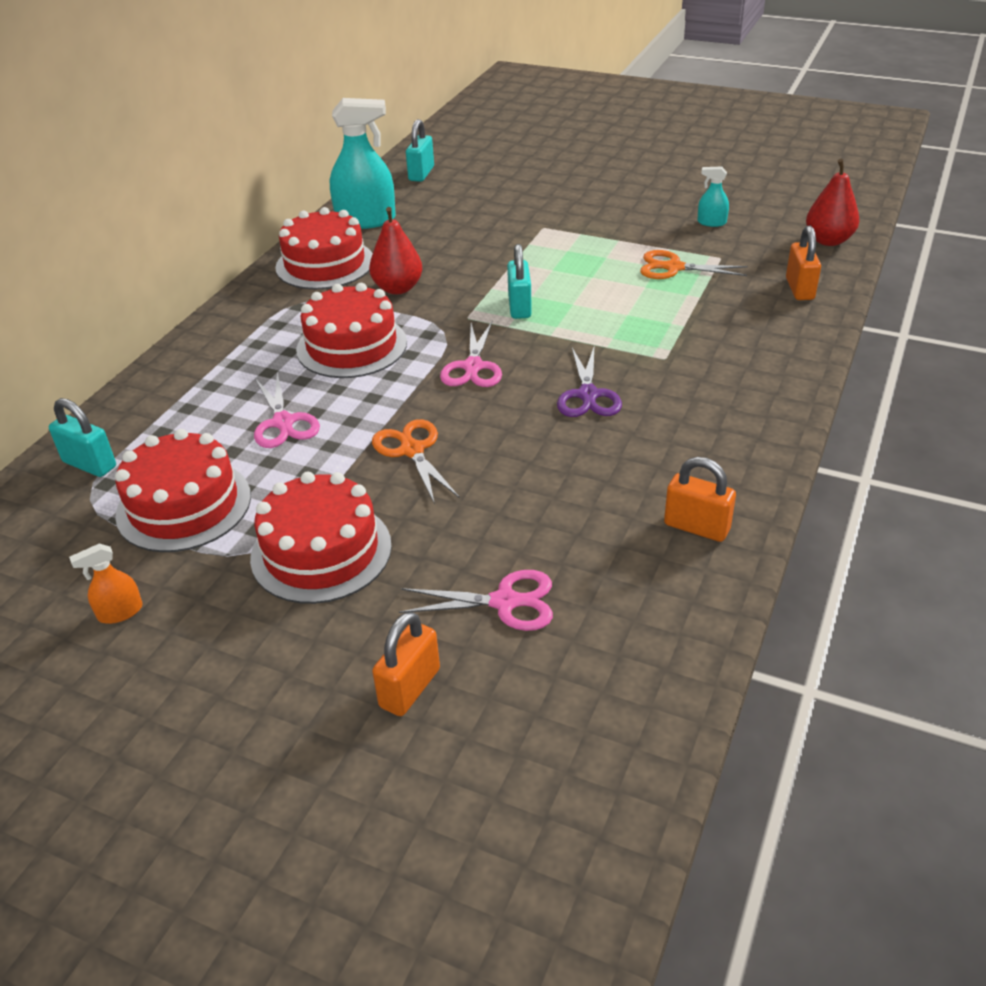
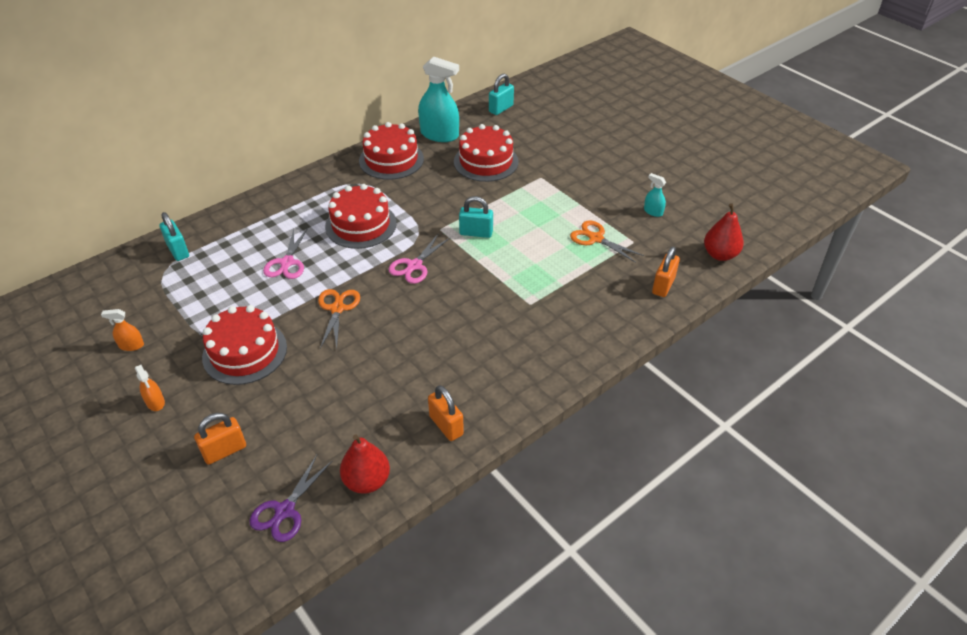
camera: 25 degrees right, 5 degrees up
red cake [115,429,251,552] -> red cake moved to [454,124,519,182]
red pear [369,207,422,294] -> red pear moved to [340,435,390,494]
pink scissors [399,570,553,631] -> none
turquoise padlock [507,244,532,319] -> turquoise padlock turned 75 degrees clockwise [459,196,493,238]
purple scissors [557,347,622,417] -> purple scissors moved to [250,455,332,542]
none -> orange spray bottle [135,365,165,411]

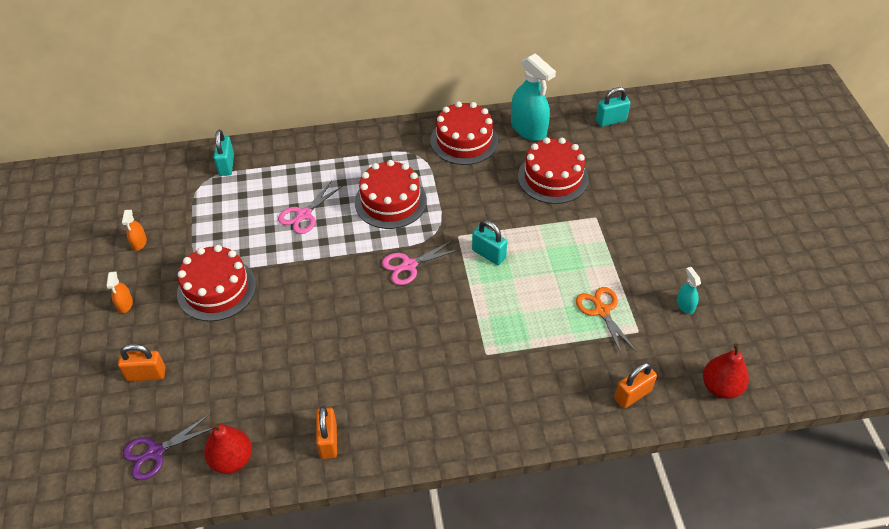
camera: 30 degrees right, 5 degrees up
orange spray bottle [101,309,144,351] -> orange spray bottle turned 120 degrees counterclockwise [122,210,147,251]
orange scissors [318,289,360,349] -> none

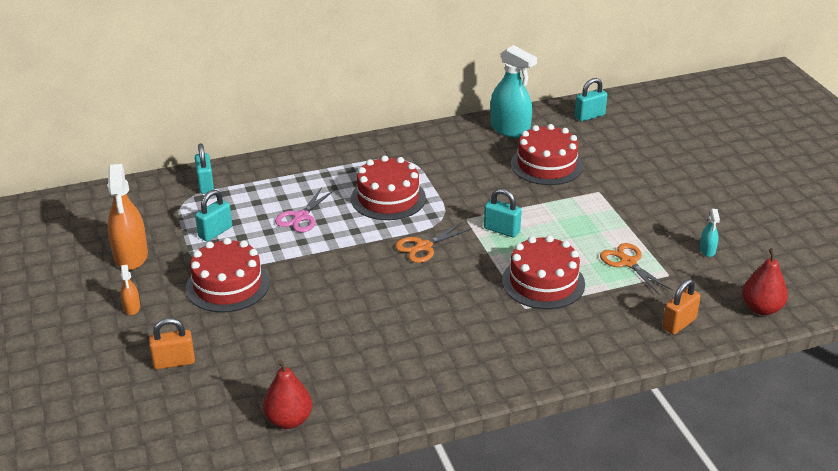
camera: 10 degrees left, 15 degrees down
orange spray bottle [122,210,147,251] -> orange spray bottle [107,164,148,270], size x2.14
purple scissors [123,414,213,480] -> none
orange padlock [316,406,337,459] -> none
pink scissors [382,240,460,285] -> orange scissors [395,222,472,263]
red cake [430,101,498,165] -> red cake moved to [502,235,585,309]
turquoise spray bottle [677,267,701,314] -> turquoise spray bottle turned 150 degrees counterclockwise [700,209,720,257]
none -> turquoise padlock [195,190,232,241]

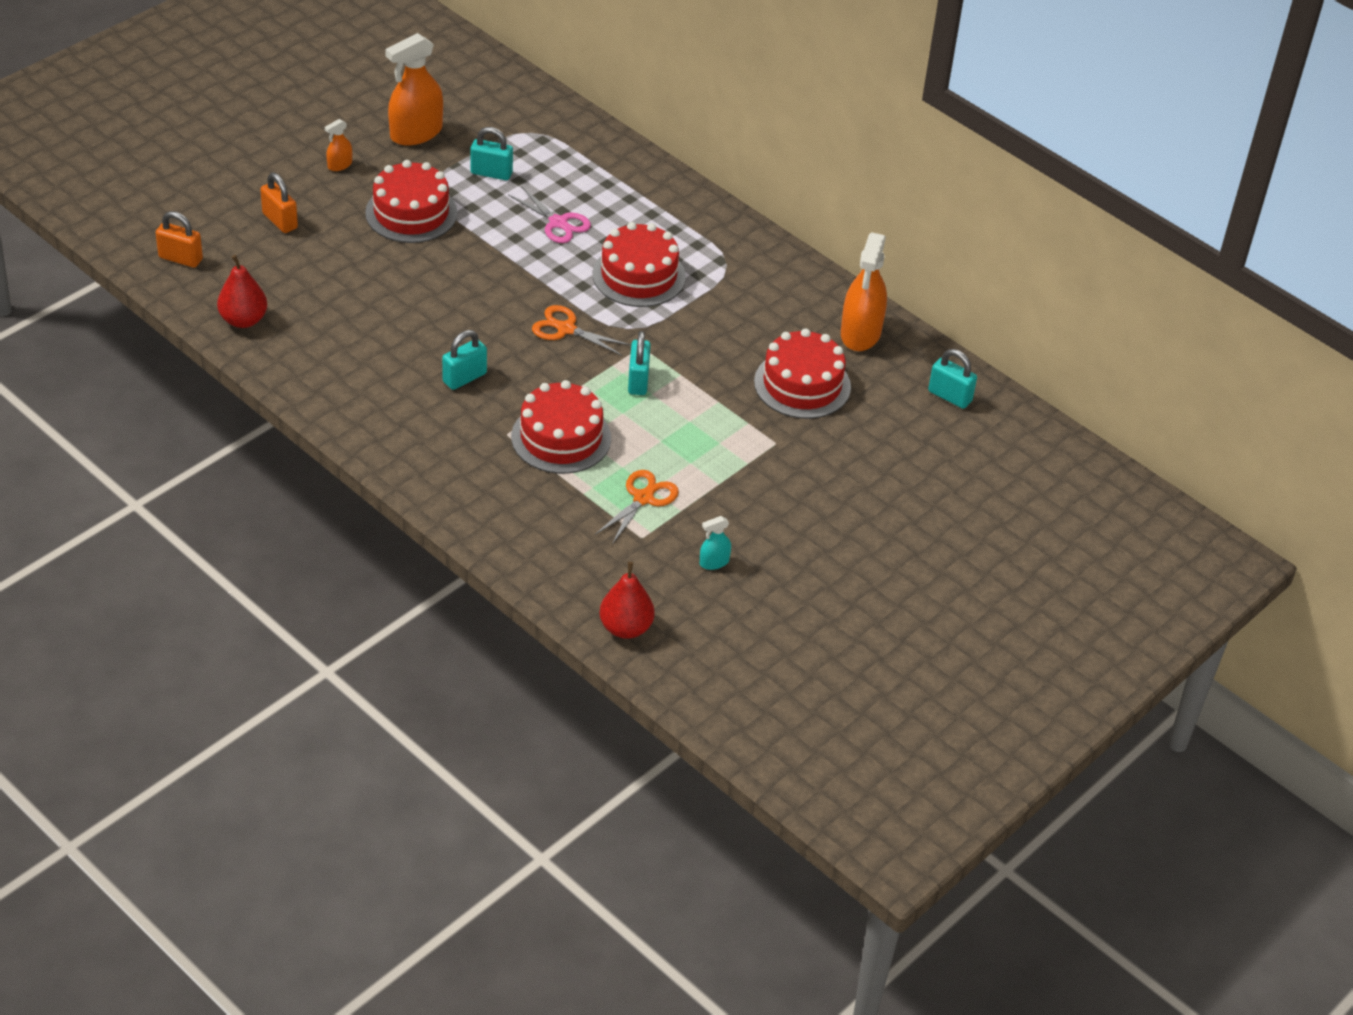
camera: 60 degrees right, 10 degrees up
turquoise padlock [195,144,214,194] -> turquoise padlock moved to [442,330,487,390]
pink scissors [275,187,335,232] -> pink scissors turned 135 degrees counterclockwise [508,186,591,243]
turquoise spray bottle [490,45,537,138] -> orange spray bottle [841,232,887,351]
orange padlock [662,279,701,335] -> orange padlock moved to [156,211,203,268]

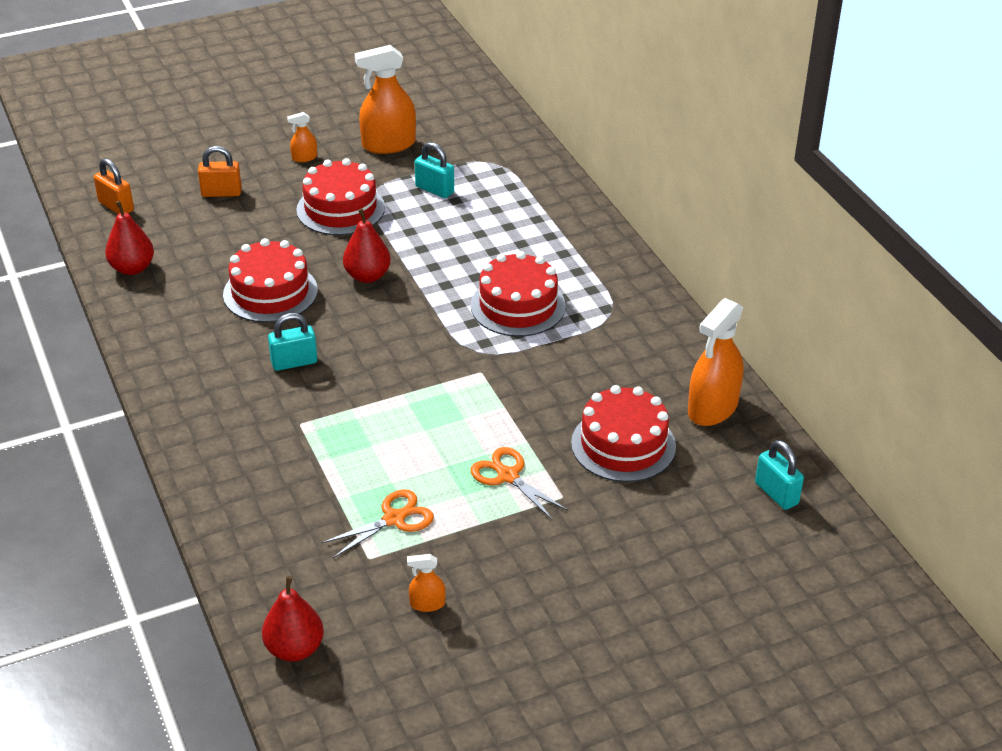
camera: 25 degrees right, 5 degrees down
orange padlock [260,173,298,233] -> orange padlock turned 75 degrees counterclockwise [198,146,242,197]
pink scissors [508,186,591,243] -> none
red cake [511,380,611,474] -> red cake moved to [223,238,318,323]
orange scissors [532,305,631,356] -> orange scissors moved to [471,447,568,521]
turquoise padlock [628,331,651,395] -> none
turquoise spray bottle [700,516,731,570] -> orange spray bottle [407,554,446,612]
none -> red pear [343,209,391,283]

